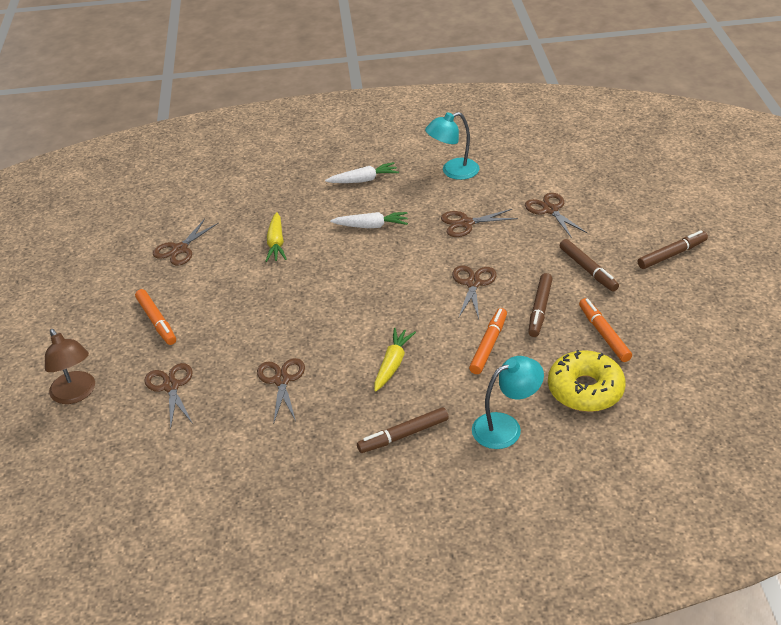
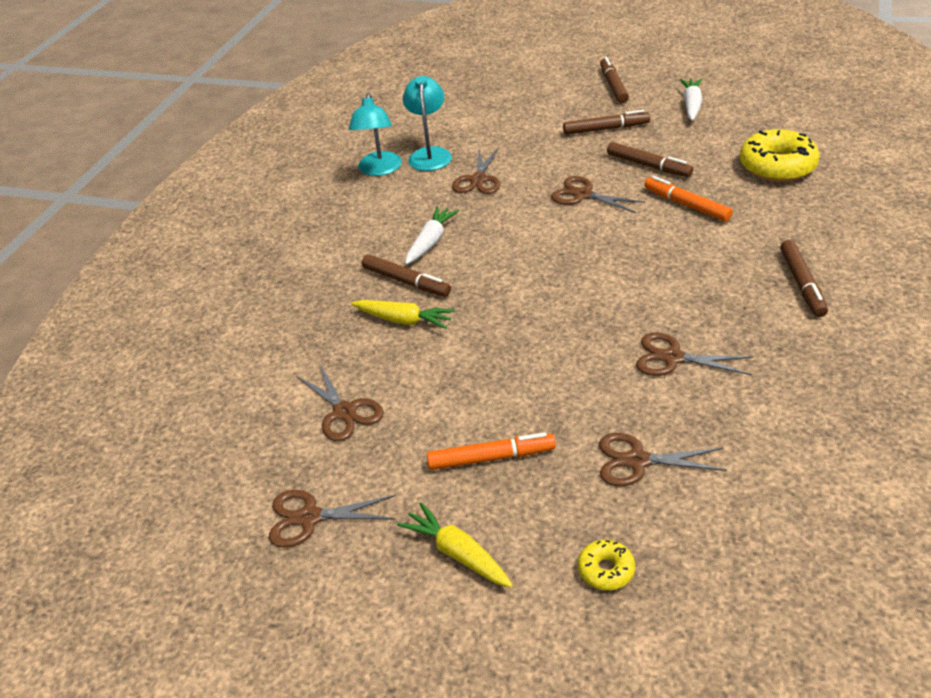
camera: 65 degrees left, 0 degrees up
brown lamp [45,329,95,404] -> yellow donut [578,539,635,590]
white carrot [325,162,399,183] -> white carrot moved to [680,79,702,121]
yellow carrot [374,328,416,392] -> yellow carrot moved to [397,502,513,588]
turquoise lamp [472,356,544,449] -> turquoise lamp moved to [403,76,452,171]
brown scissors [525,193,587,238] -> brown scissors moved to [269,490,396,548]
orange marker [579,298,632,362] -> none
none -> brown marker [362,254,451,297]

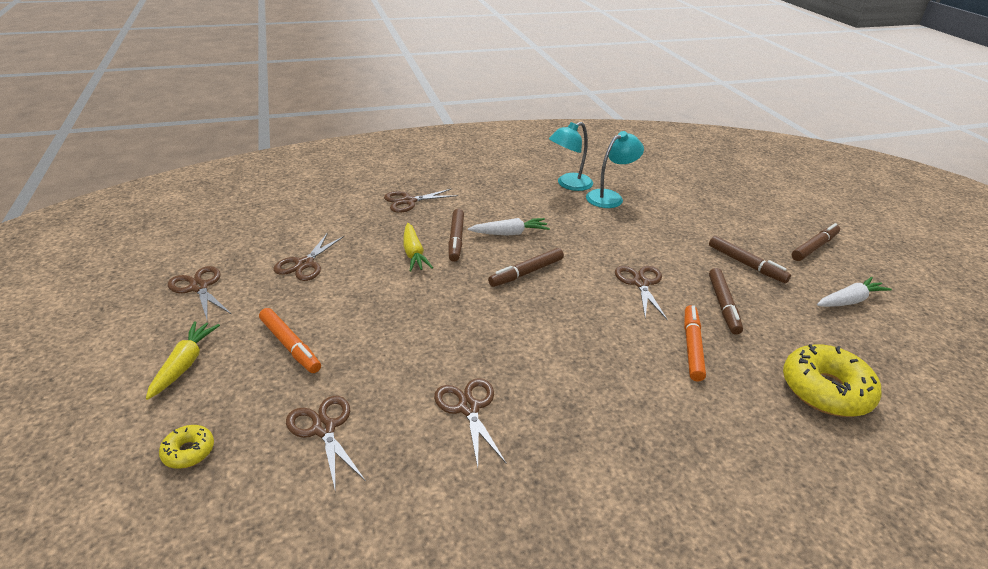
camera: 50 degrees right, 5 degrees down
brown scissors [452,147,500,194] -> brown scissors moved to [384,189,458,213]
brown marker [780,240,828,317] -> brown marker moved to [488,248,564,287]

